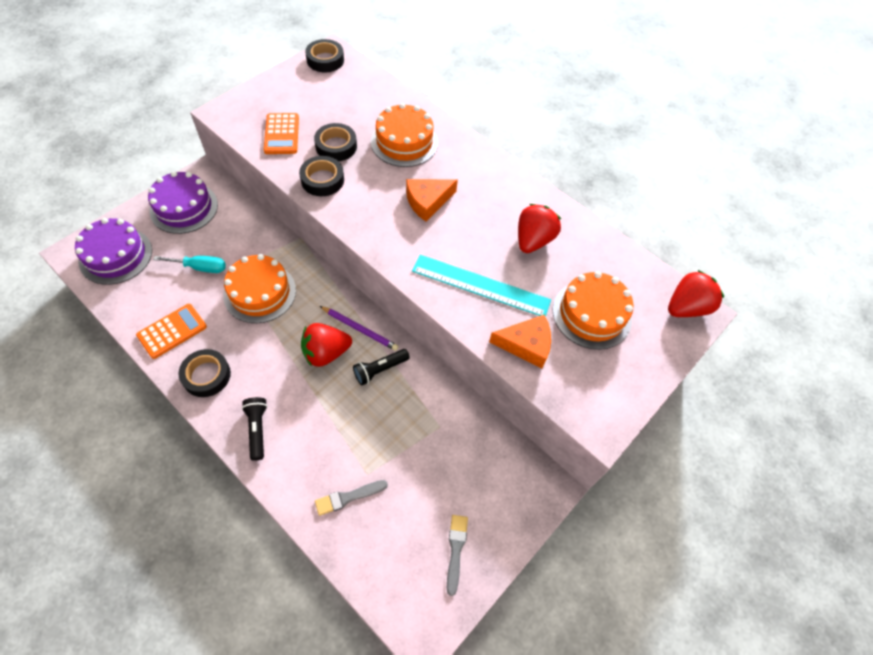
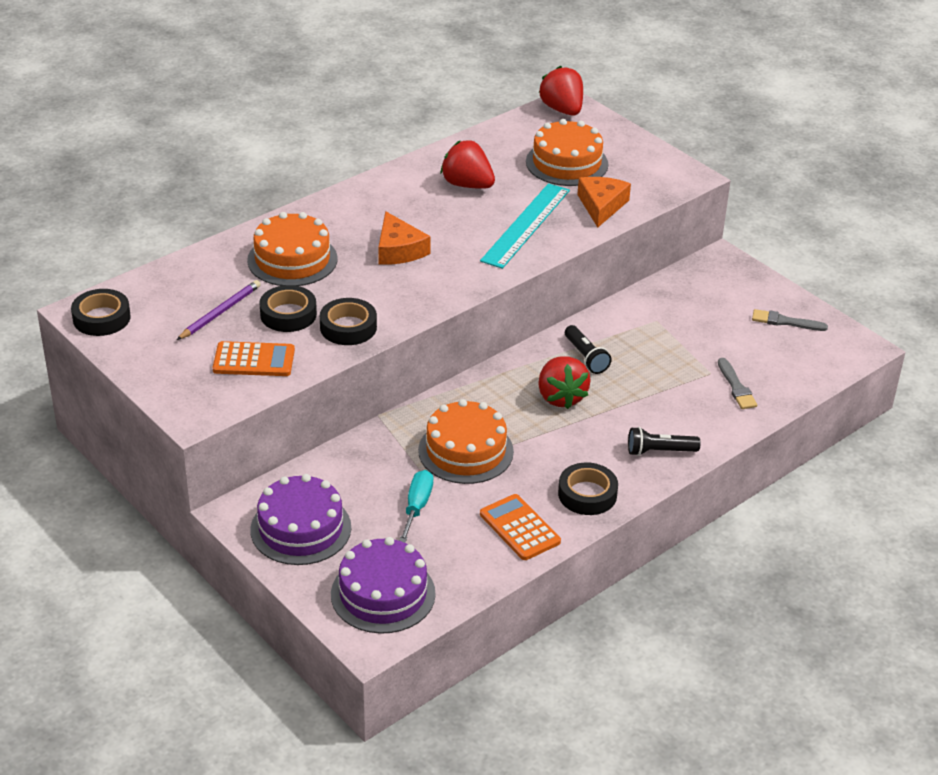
camera: 80 degrees left, 20 degrees down
purple pencil [320,306,399,351] -> purple pencil moved to [177,280,261,340]

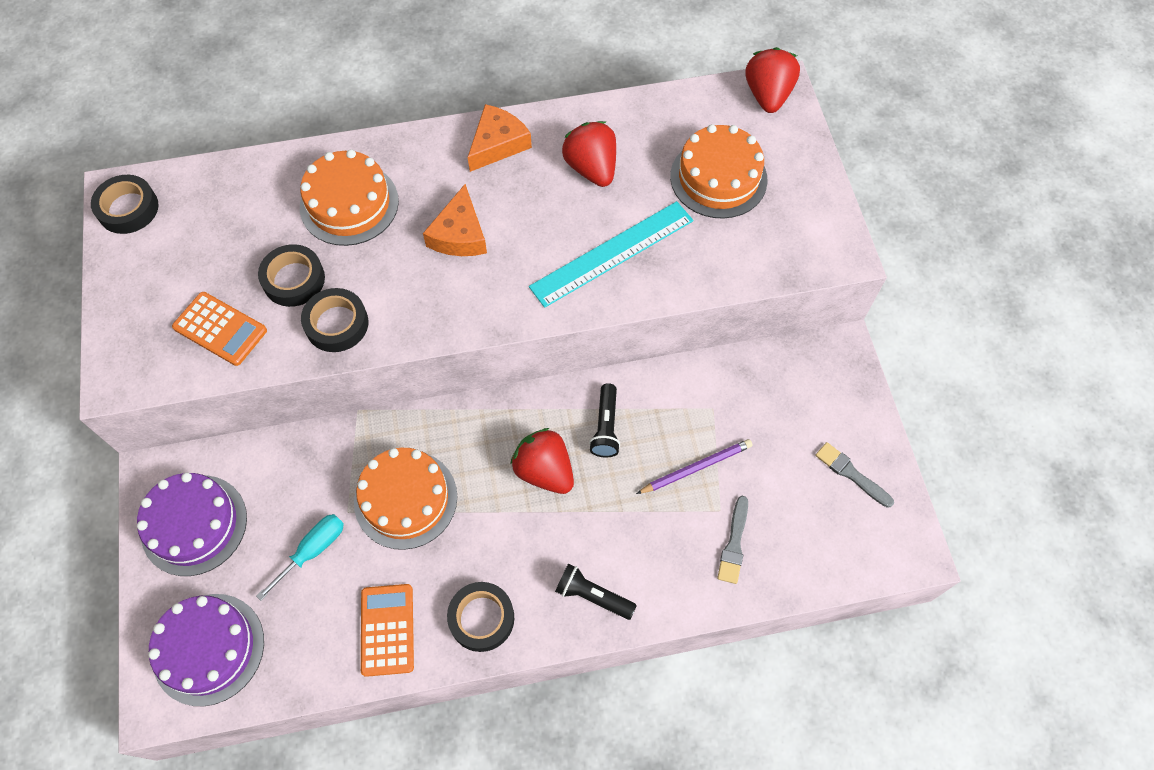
camera: 30 degrees right, 25 degrees up
purple pencil [177,280,261,340] -> purple pencil moved to [636,439,753,494]
red strawberry [538,356,591,409] -> red strawberry turned 120 degrees clockwise [510,428,574,494]
orange cheese [577,177,631,227] -> orange cheese moved to [468,104,532,172]

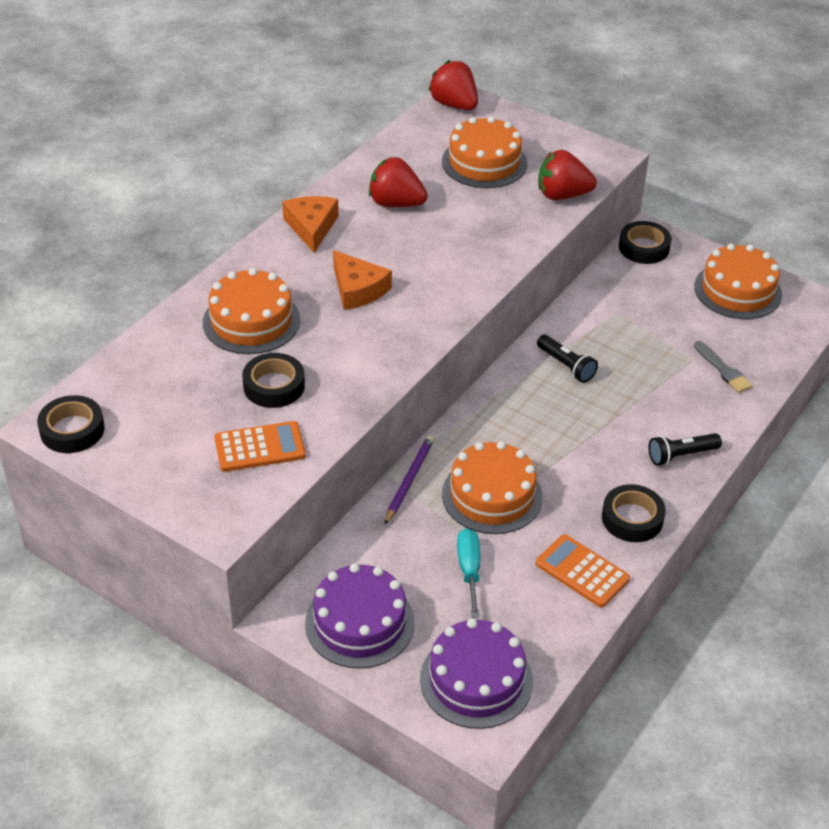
camera: 45 degrees left, 20 degrees down
black tape [301,288,368,352] -> black tape moved to [619,221,671,264]
red strawberry [510,428,574,494] -> red strawberry moved to [538,150,597,200]
turquoise ruler [529,201,693,308] -> none
purple pencil [636,439,753,494] -> purple pencil moved to [384,435,434,525]
grey brush [815,442,894,508] -> orange cake [694,243,782,319]

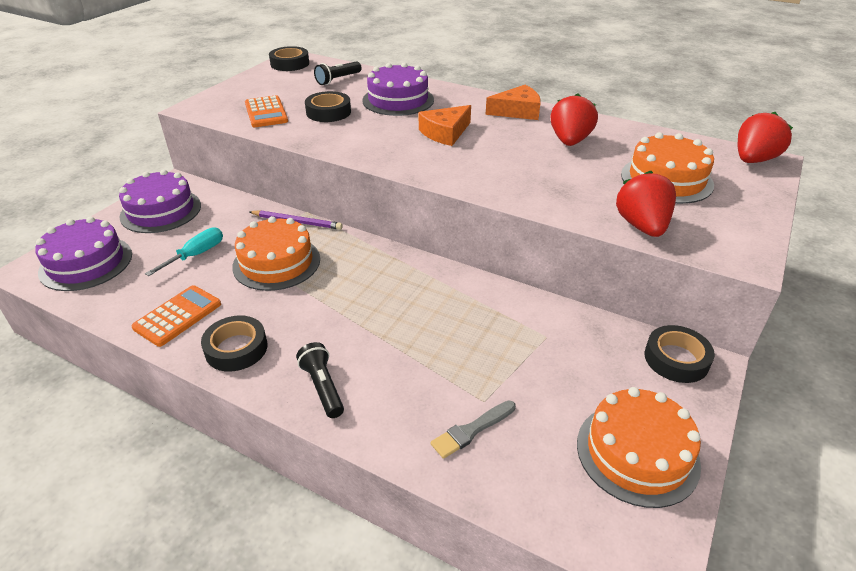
camera: 85 degrees right, 5 degrees down
orange cake [203,268,300,354] -> purple cake [362,62,434,116]
turquoise screwdriver [457,528,480,618] -> turquoise screwdriver turned 45 degrees counterclockwise [145,227,223,276]
black flashlight [537,335,598,383] -> black flashlight moved to [314,61,362,85]

